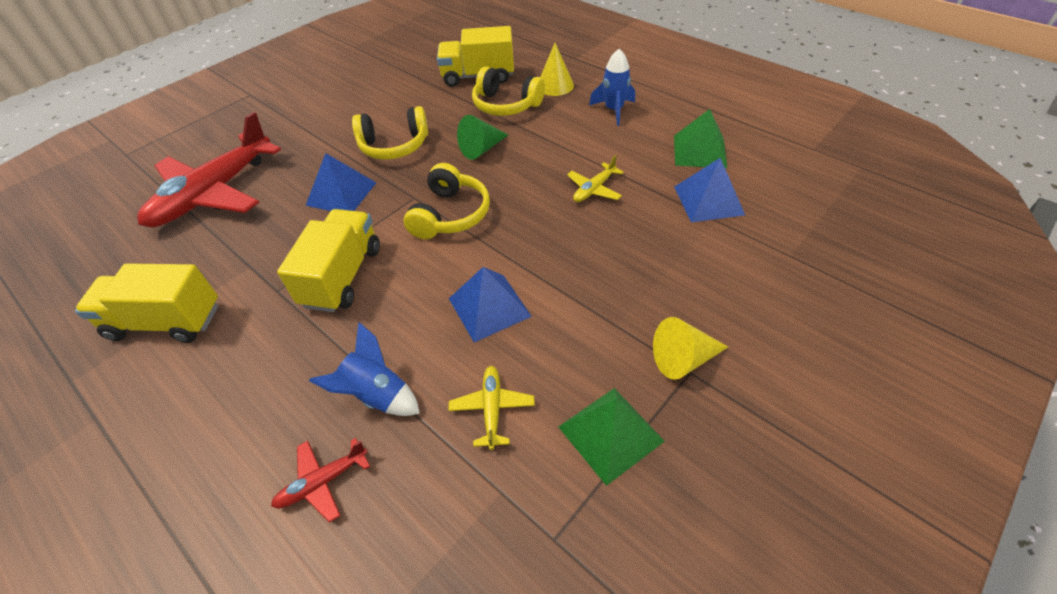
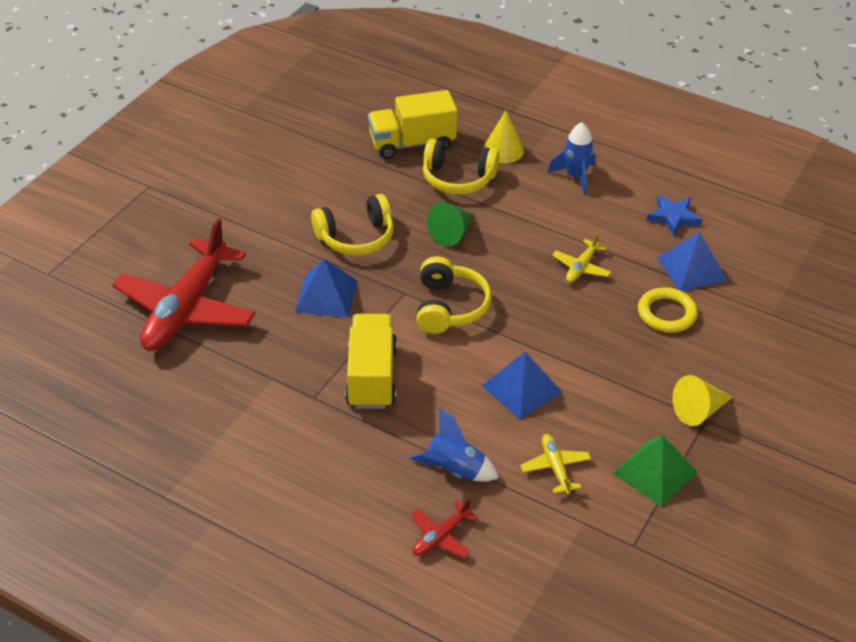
camera: 15 degrees left, 5 degrees down
yellow truck [75,263,218,343] -> none
green pyramid [674,109,728,168] -> blue star [647,195,702,236]
none -> yellow ring [638,287,698,333]

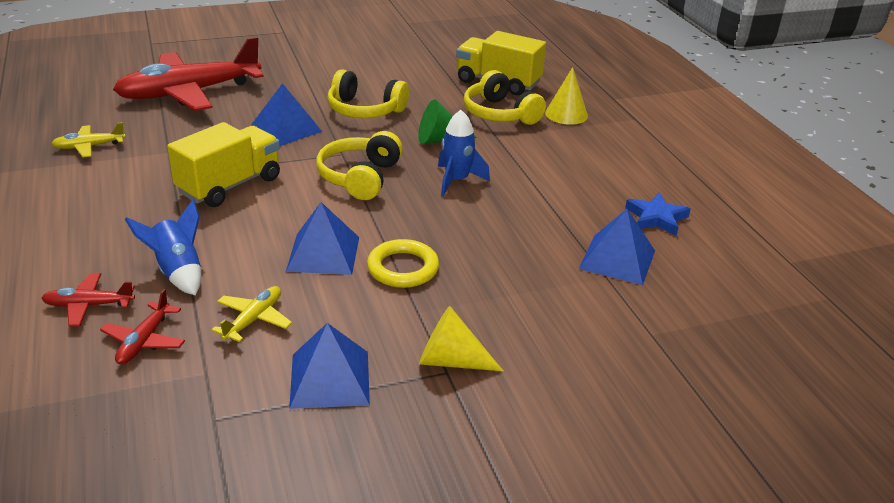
camera: 40 degrees right, 10 degrees down
yellow headphones [416,256,492,334] -> yellow headphones turned 150 degrees clockwise [316,131,403,200]
blue rocket [548,122,595,195] -> blue rocket moved to [438,110,490,197]
yellow plane [552,232,611,283] -> yellow plane moved to [51,122,126,157]
green pyramid [613,436,697,507] -> blue pyramid [289,323,370,409]
yellow ring [638,287,698,333] -> yellow ring moved to [367,239,439,288]
none -> red plane [100,289,185,364]

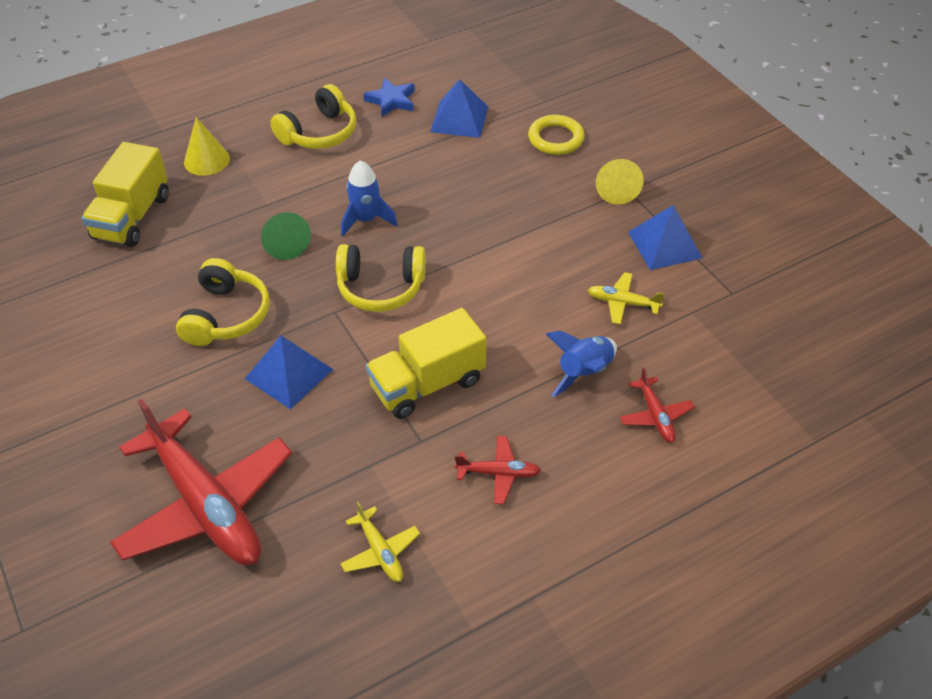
camera: 100 degrees left, 15 degrees up
red plane [100,289,185,364] -> red plane moved to [455,436,541,504]
yellow truck [167,122,280,207] -> yellow truck turned 60 degrees counterclockwise [366,308,486,419]
blue pyramid [286,202,359,275] -> none
yellow ring [367,239,439,288] -> yellow ring moved to [528,115,585,155]
yellow headphones [464,70,546,125] -> yellow headphones moved to [270,84,356,149]

